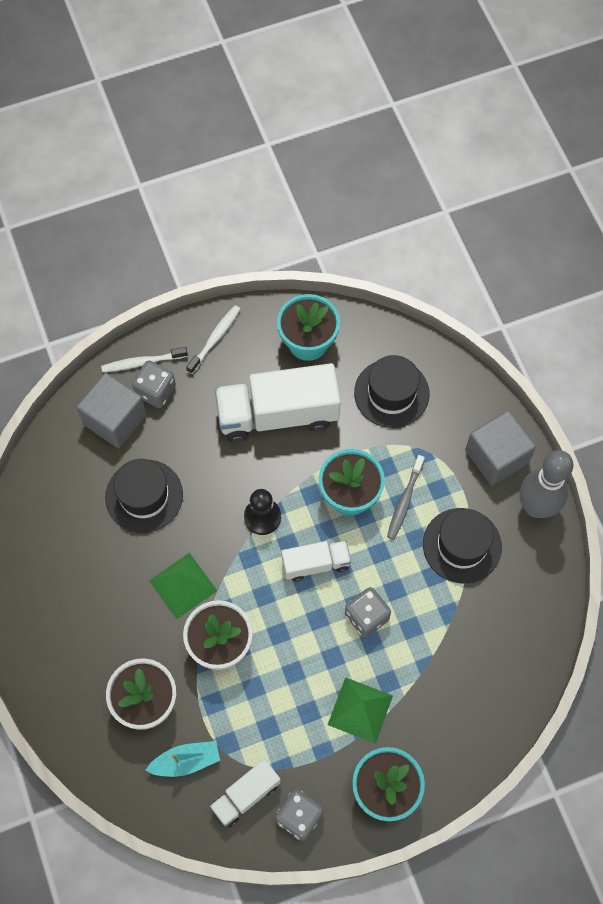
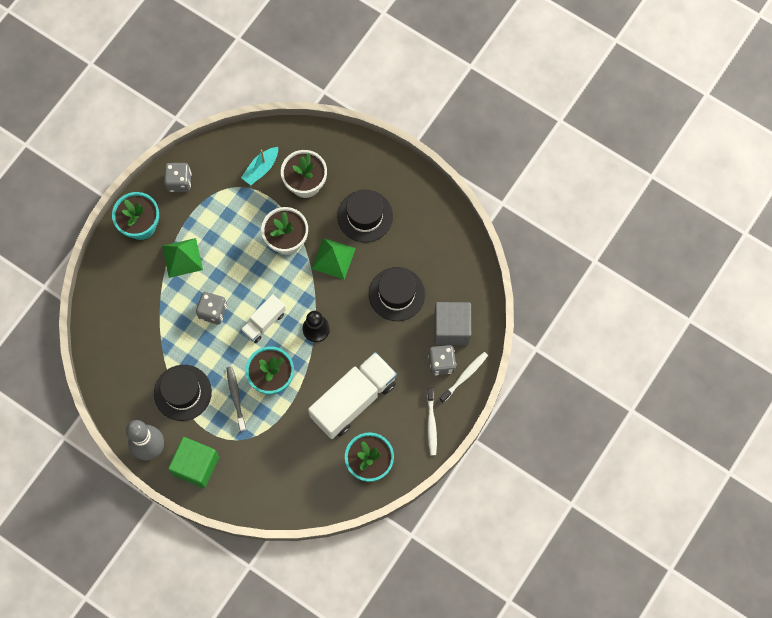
camera: 145 degrees right, 5 degrees up
white truck [210,759,281,827] -> none
black hat [354,355,430,428] -> black hat moved to [337,189,393,242]
grey cube [465,410,536,486] -> green cube [168,437,219,488]

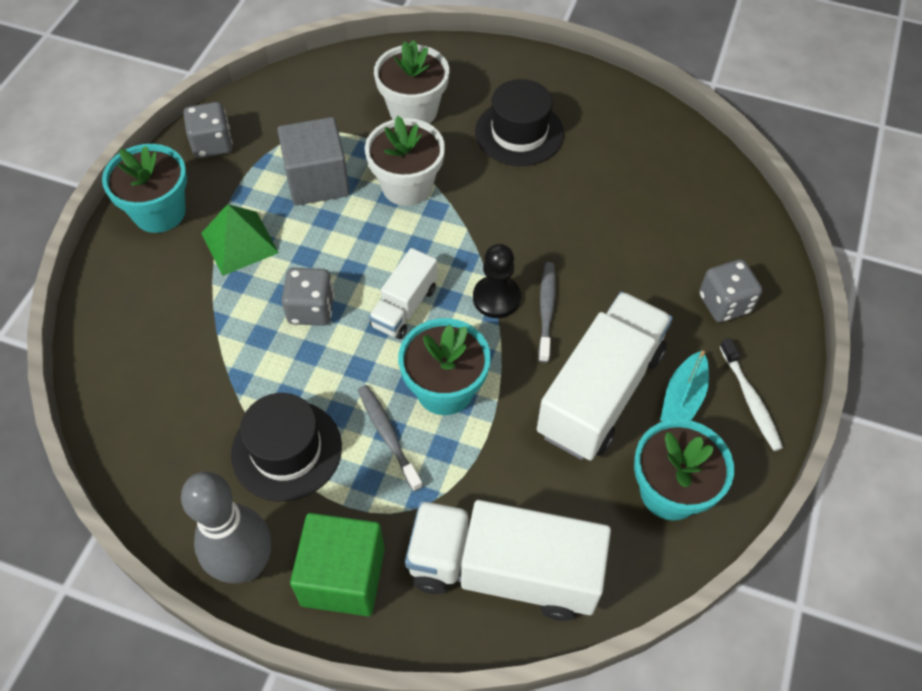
camera: 15 degrees left, 15 degrees down
turquoise boat [241,147,278,186] -> turquoise boat moved to [660,351,709,422]
green pyramid [312,238,356,279] -> none
black hat [369,267,425,321] -> none
grey cube [434,302,471,345] -> grey cube moved to [277,117,350,206]
white toothbrush [439,352,488,403] -> none
none -> white truck [405,500,611,621]
none -> grey toothbrush [538,262,556,363]

